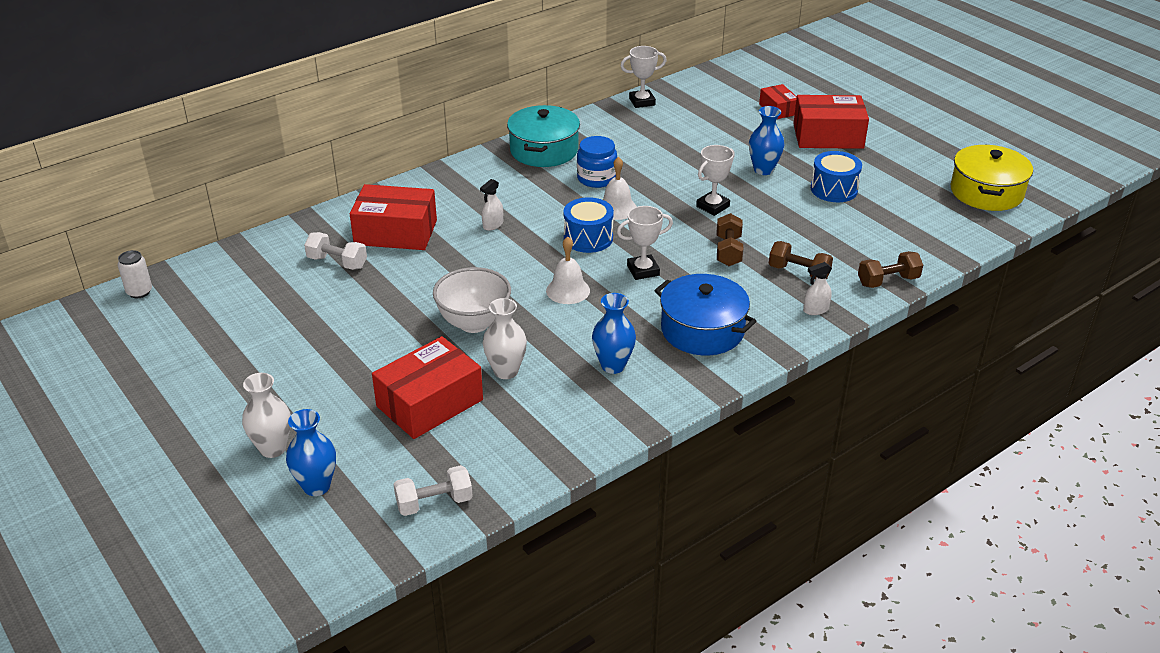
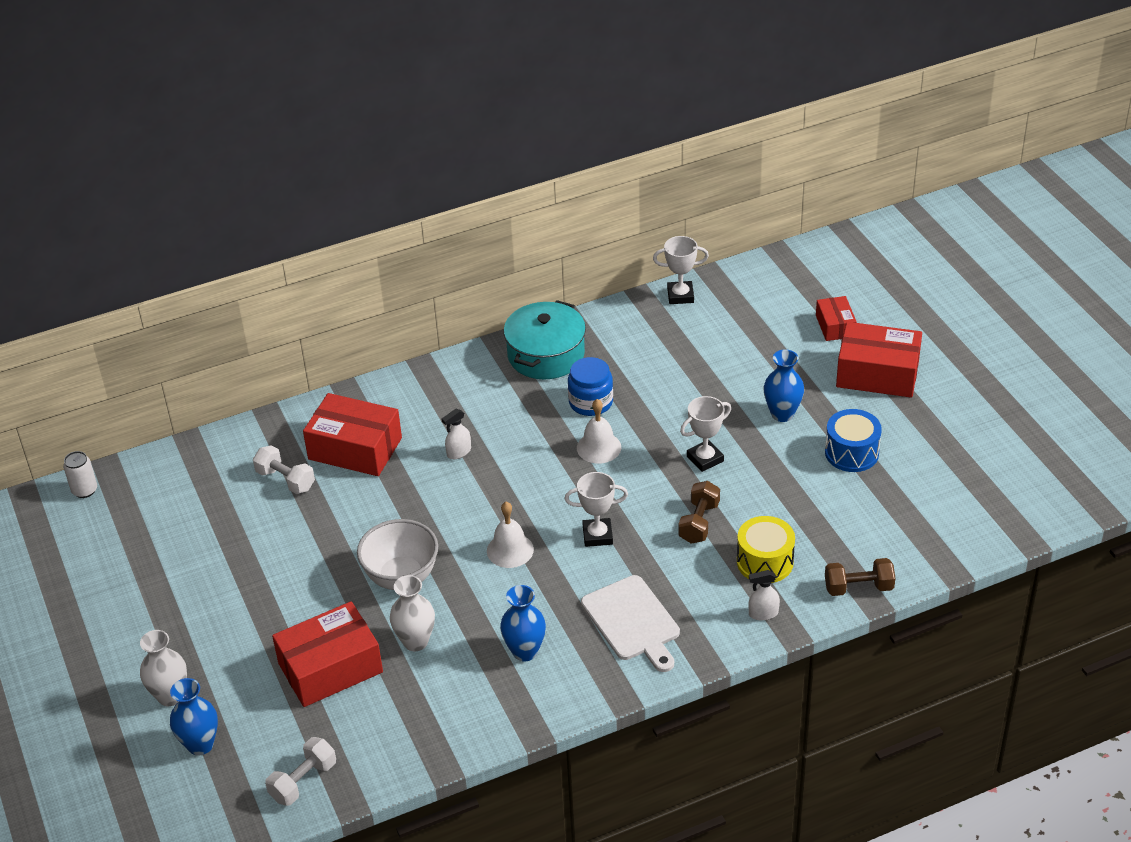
camera: 15 degrees right, 5 degrees up
white dumbbell [394,465,473,516] -> white dumbbell turned 45 degrees counterclockwise [265,737,336,806]
blue drum [564,197,614,253] -> none
blue pot [654,274,757,355] -> white cutting board [581,575,680,672]
brown dumbbell [769,241,833,279] -> yellow drum [737,516,795,583]
yellow pot [951,144,1033,211] -> none

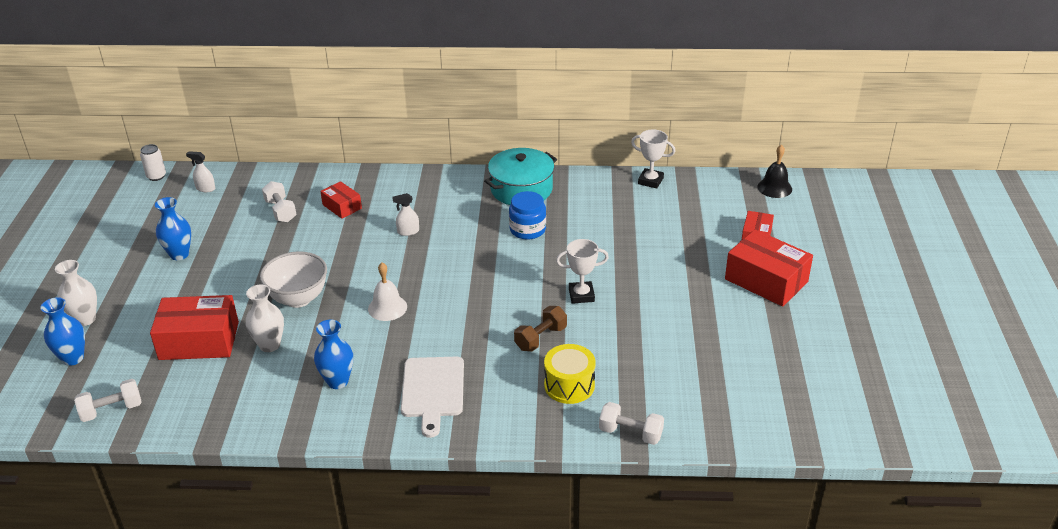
camera: 25 degrees right, 5 degrees down
red box [303,393,402,476] -> red box [320,181,362,219], size x0.55
white trophy [564,472,628,547] -> none
white bell [577,399,621,464] -> none
white spray bottle [748,570,780,620] -> white spray bottle moved to [186,151,215,192]
blue vase [764,349,804,422] -> blue vase moved to [155,197,191,260]
blue drum [825,409,882,472] -> none
brown dumbbell [825,558,896,596] -> white dumbbell [599,402,664,445]
none -> black bell [757,145,792,198]

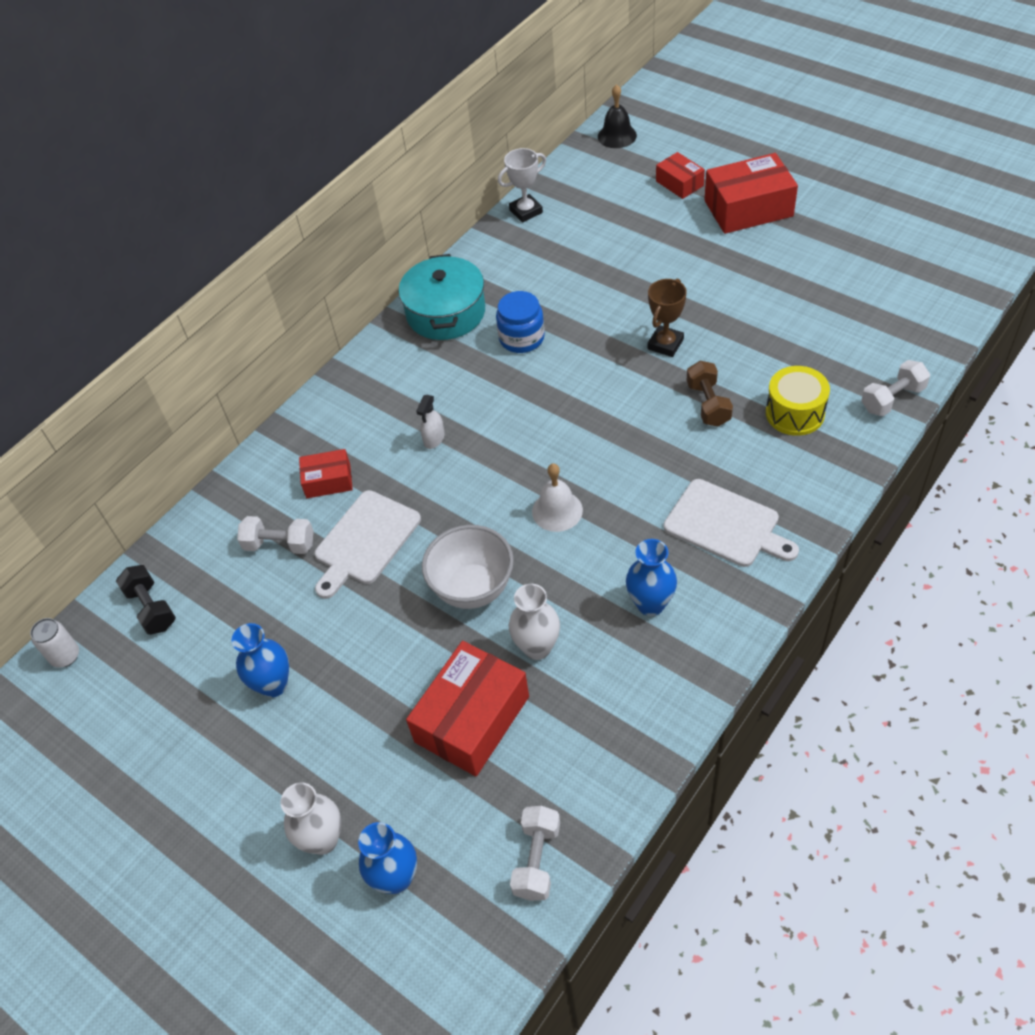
camera: 50 degrees left, 15 degrees up
white spray bottle [186,151,215,192] -> black dumbbell [116,565,176,635]
white trophy [556,239,609,304] -> brown trophy [648,278,687,357]
none -> white cutting board [314,490,421,599]

